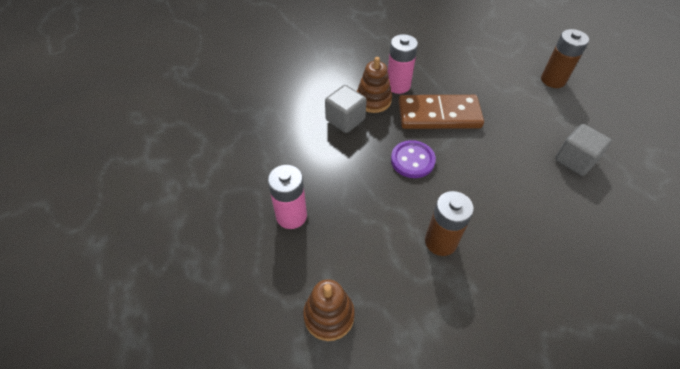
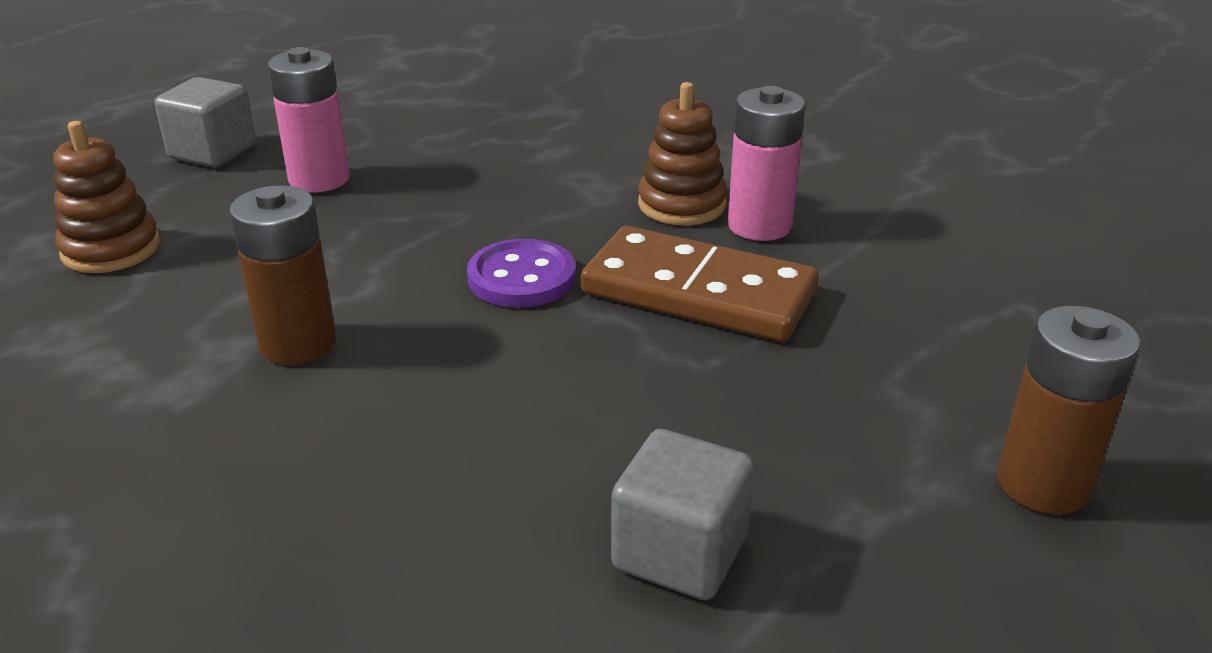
camera: 70 degrees right, 20 degrees down
grey cube [325,85,367,133] -> grey cube moved to [155,77,256,167]
brown domino [398,95,484,129] -> brown domino turned 45 degrees counterclockwise [581,226,819,342]

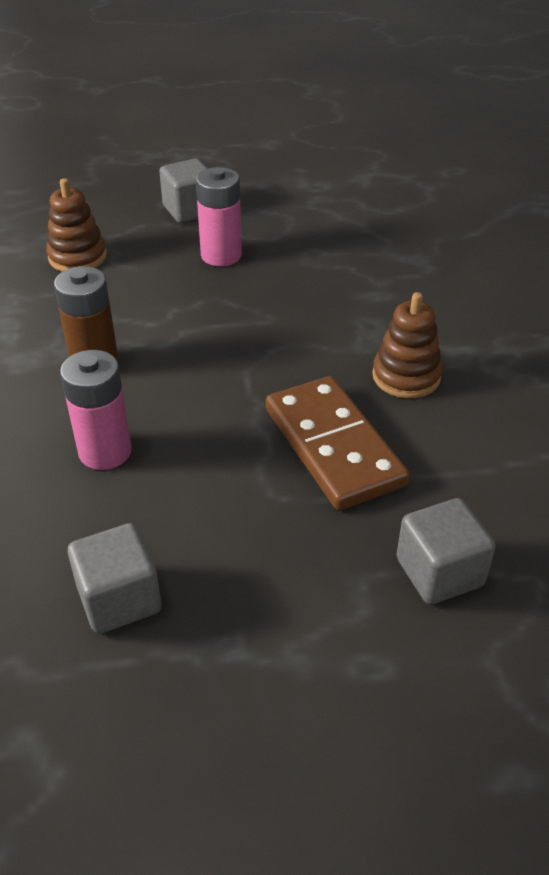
camera: 40 degrees right, 10 degrees up
purple button [467,239,576,308] -> none
pink battery [728,86,806,241] -> pink battery moved to [60,350,132,470]
brown battery [997,305,1141,514] -> none
none -> grey cube [397,498,496,604]

